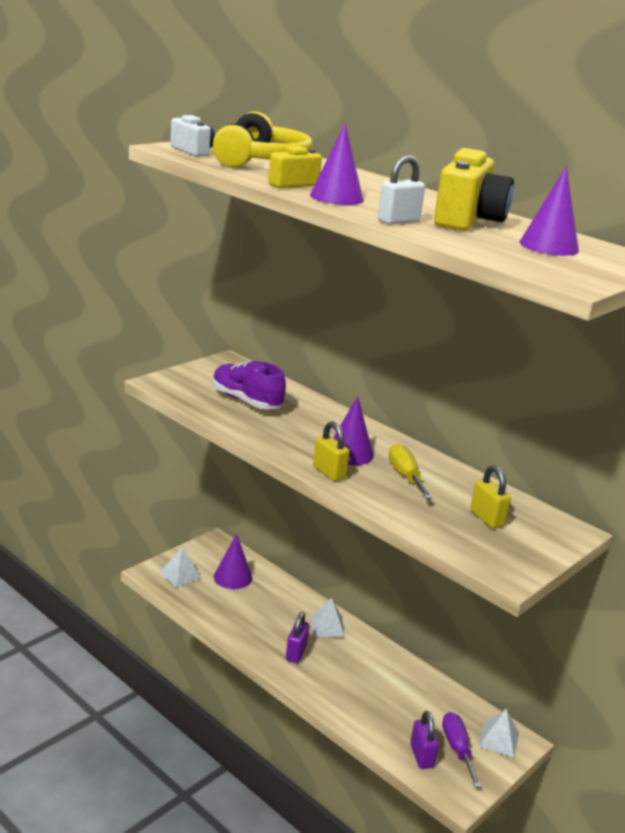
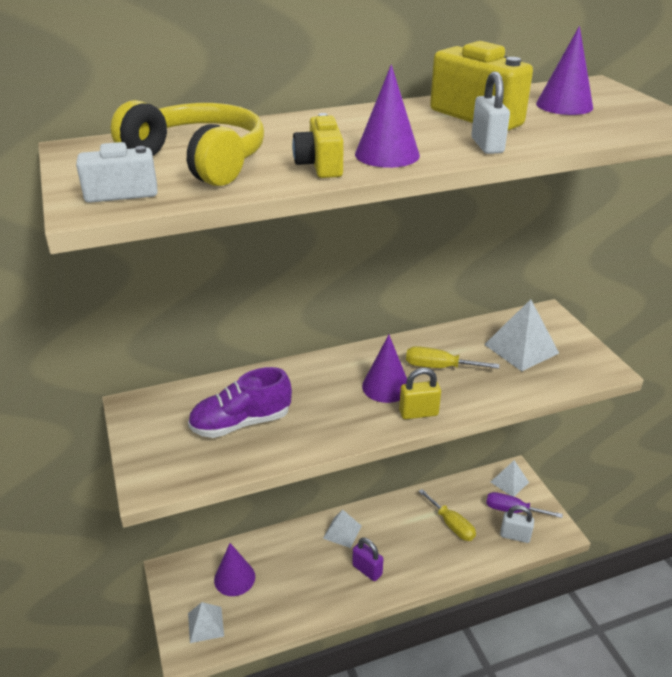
camera: 60 degrees left, 10 degrees up
purple padlock [410,711,439,769] -> white padlock [500,505,534,543]
yellow padlock [470,465,511,529] -> white pyramid [484,299,559,371]
none -> yellow screwdriver [418,489,476,541]

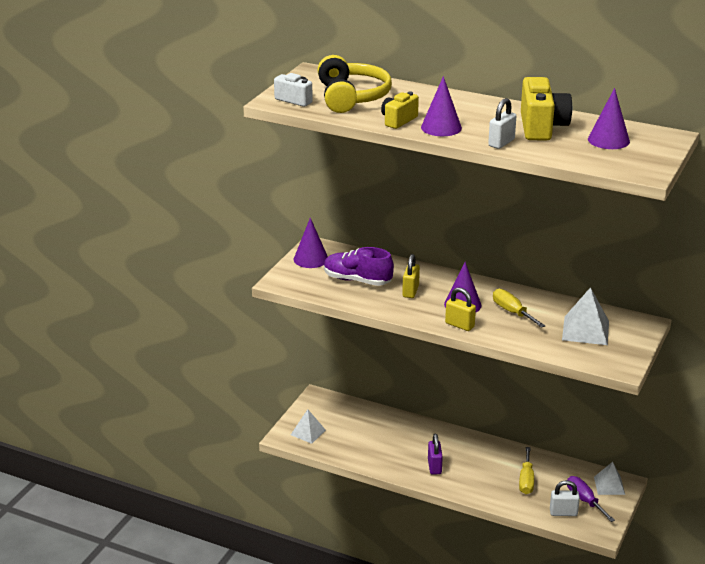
camera: 45 degrees right, 5 degrees down
purple cone [214,543,255,596] -> purple cone moved to [294,218,328,268]
white pyramid [323,510,362,548] -> none
white padlock [500,505,534,543] -> white padlock turned 60 degrees counterclockwise [550,480,580,516]
none -> yellow padlock [402,254,420,298]

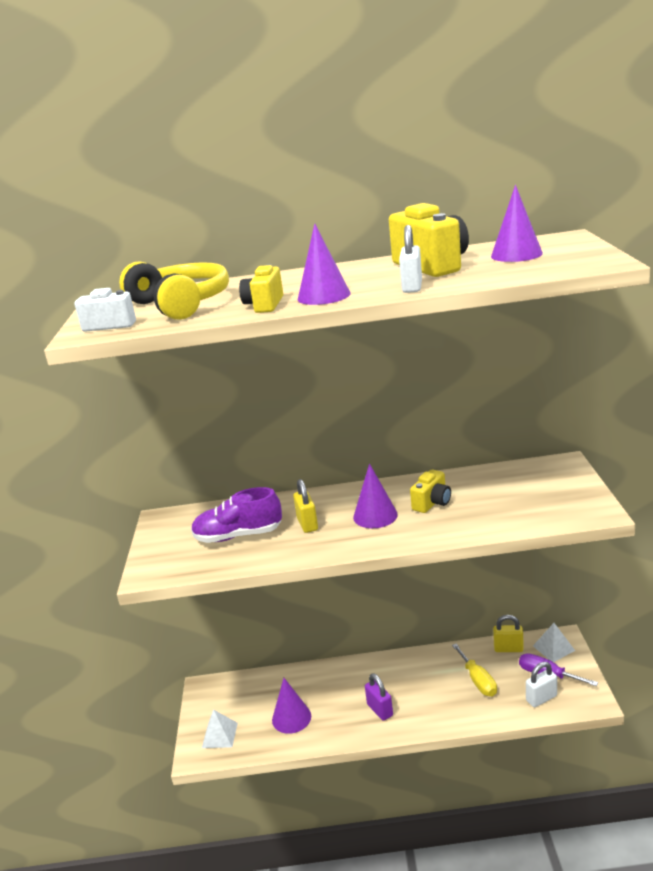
camera: 25 degrees left, 5 degrees down
purple cone [294,218,328,268] -> purple cone moved to [272,678,311,734]
yellow padlock [445,287,476,331] -> yellow padlock moved to [493,615,524,652]
yellow screwdriver [493,289,545,328] -> yellow camera [410,470,451,513]
white pyramid [562,287,609,345] -> none

